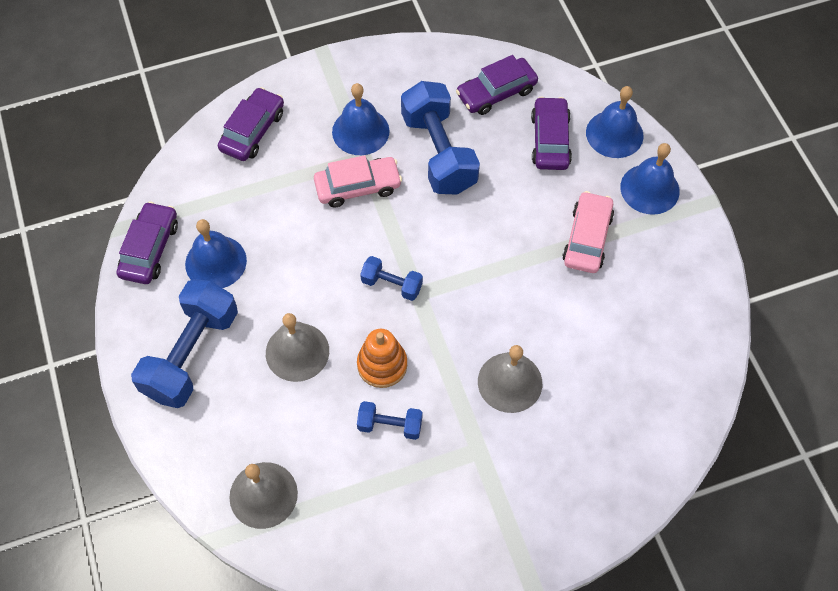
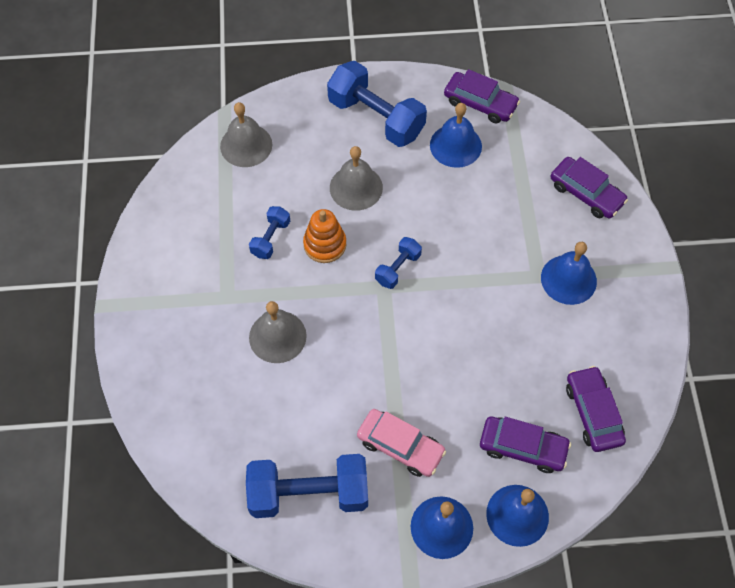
camera: 105 degrees right, 0 degrees up
pink car [314,155,402,208] -> none
blue dumbbell [401,81,480,195] -> blue dumbbell moved to [246,454,368,518]

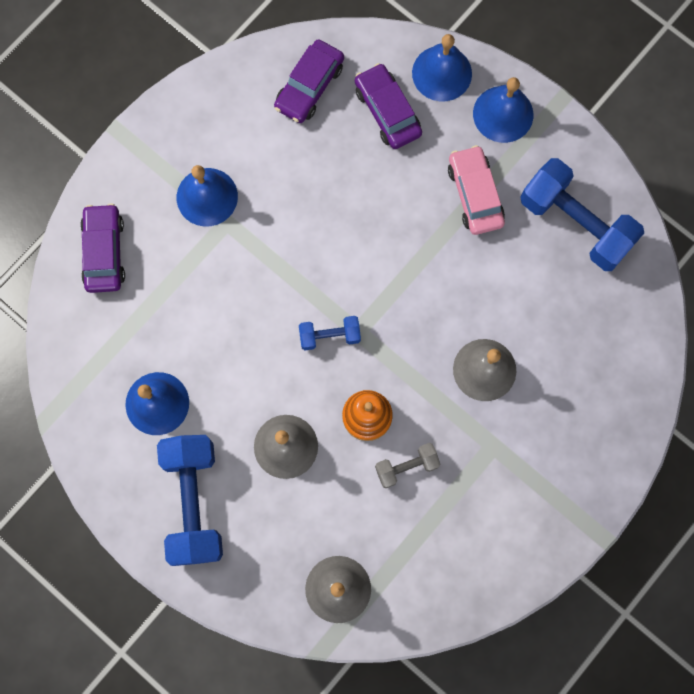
camera: 135 degrees left, 15 degrees up
blue dumbbell [249,206,290,259] -> grey dumbbell [375,443,441,488]
purple car [444,69,520,124] -> none

